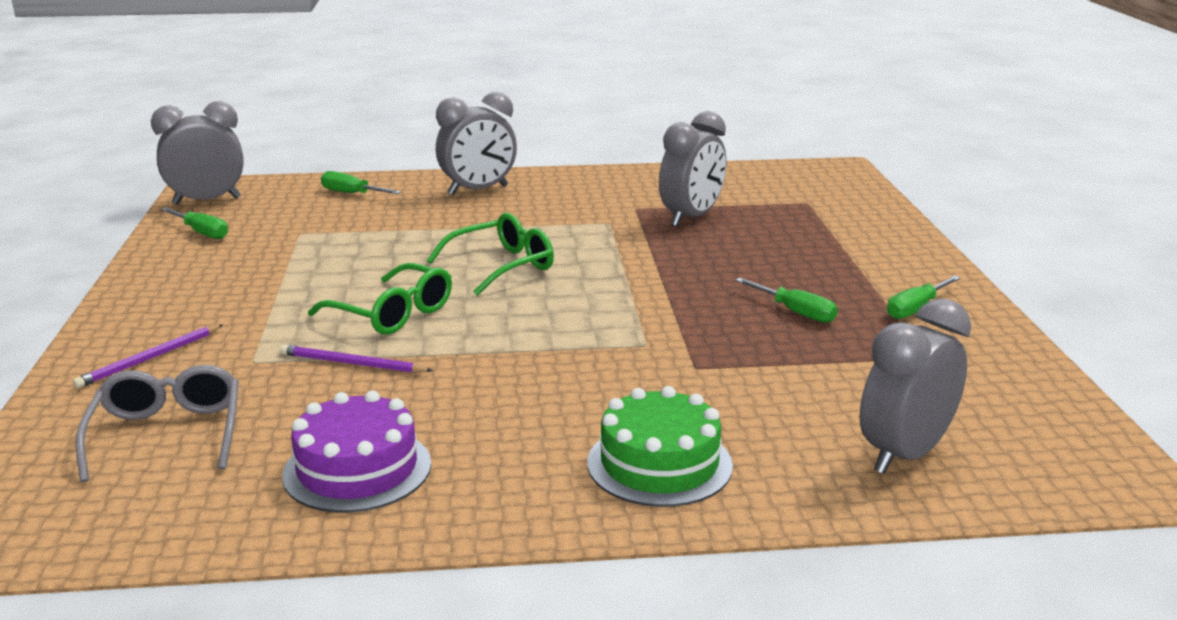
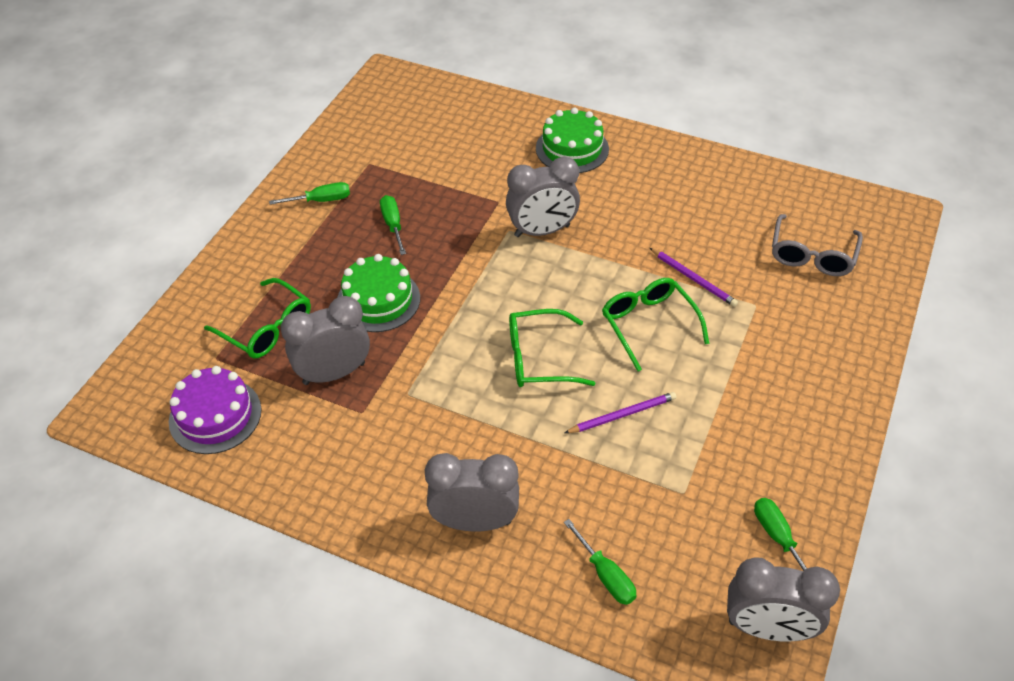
camera: 150 degrees left, 25 degrees up
purple pencil [73,324,223,388] -> purple pencil moved to [565,392,677,433]
purple cake [282,391,431,513] -> purple cake moved to [169,366,261,454]
grey clock [860,298,971,474] -> grey clock moved to [506,156,580,237]
none -> green glasses [204,278,311,359]
none -> green cake [337,254,420,332]

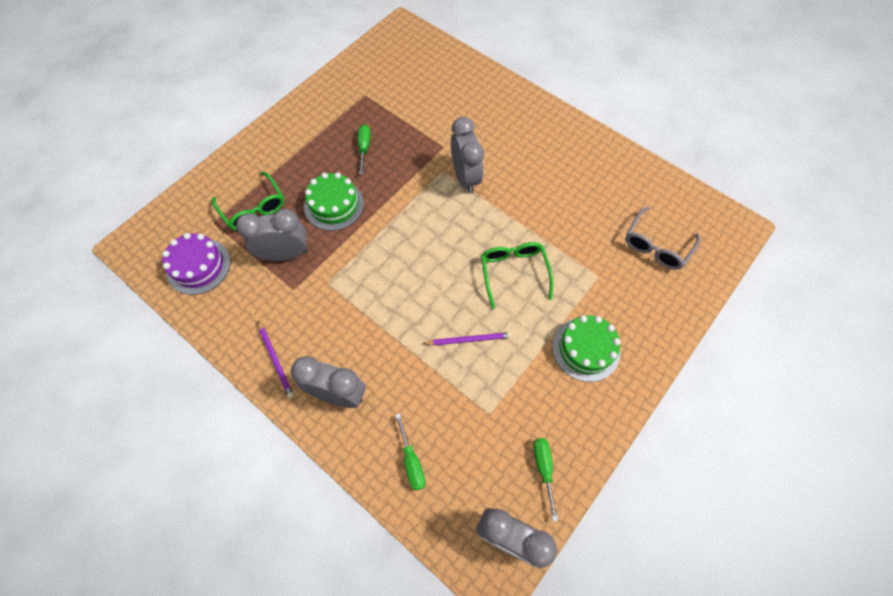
camera: 15 degrees right, 15 degrees up
green screwdriver [269,182,350,205] -> none
grey clock [506,156,580,237] -> grey clock turned 105 degrees counterclockwise [451,117,484,194]
green glasses [509,309,596,387] -> none
green cake [536,108,609,173] -> green cake moved to [552,315,621,382]
purple pencil [650,248,738,307] -> purple pencil moved to [258,321,294,398]

